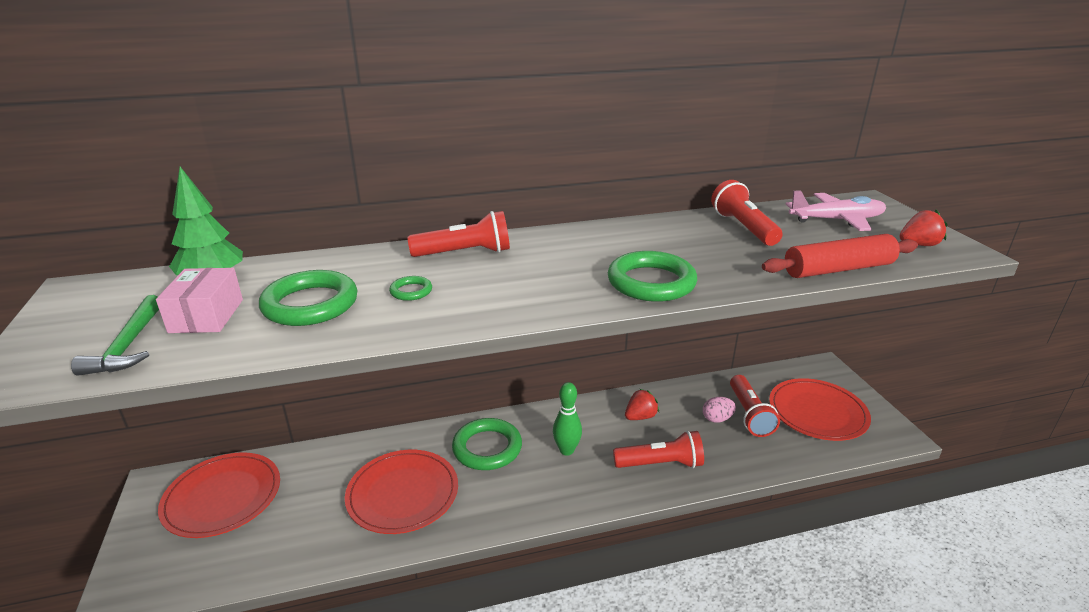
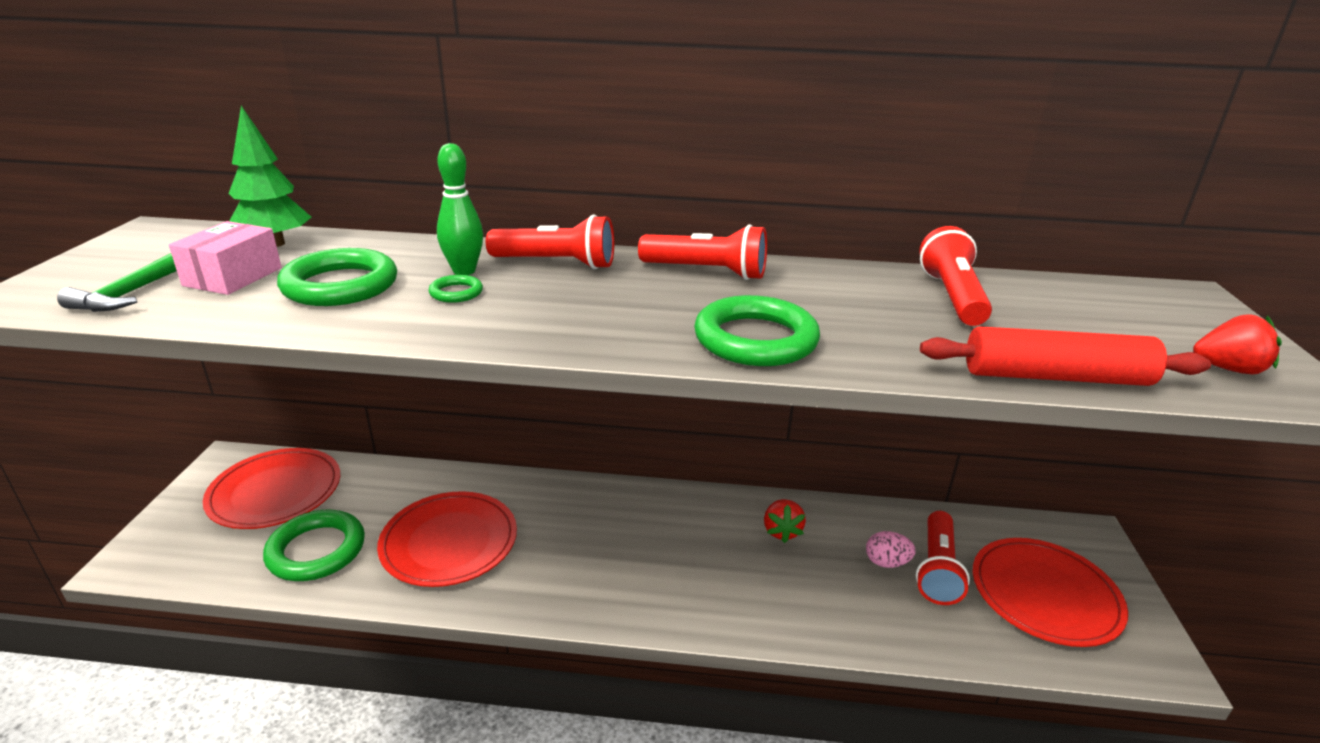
camera: 20 degrees right, 0 degrees up
green ring [452,418,522,470] -> green ring moved to [263,510,365,581]
green bowling pin [553,382,582,456] -> green bowling pin moved to [437,143,483,275]
red flashlight [613,430,704,468] -> red flashlight moved to [638,224,767,280]
red strawberry [625,389,659,420] -> red strawberry turned 105 degrees clockwise [764,499,806,543]
pink plane [786,190,886,231] -> none

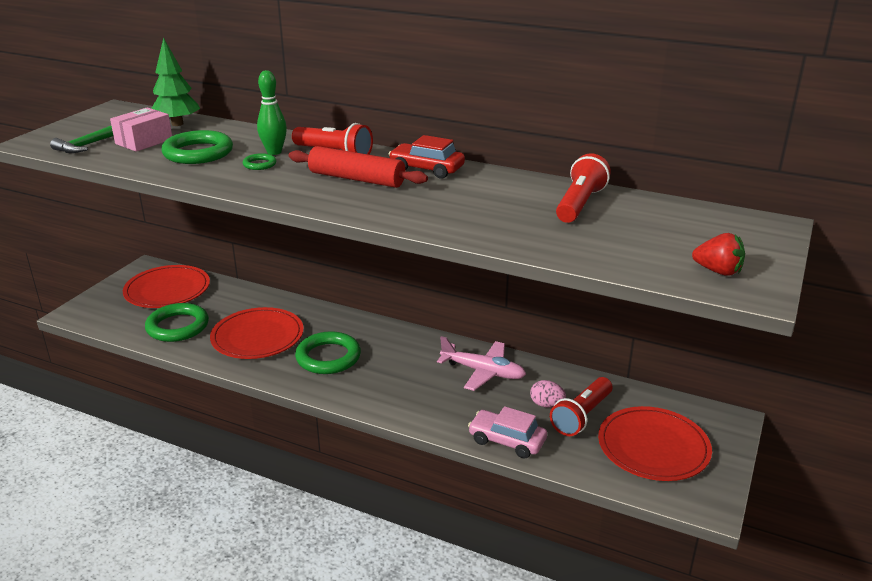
camera: 20 degrees right, 0 degrees up
red flashlight [638,224,767,280] -> red car [389,135,465,179]
green ring [694,295,820,366] -> green ring moved to [295,331,361,374]
red strawberry [764,499,806,543] -> pink plane [437,336,526,391]
red rolling pin [920,326,1211,386] -> red rolling pin moved to [289,146,428,188]
none -> pink car [468,406,547,459]

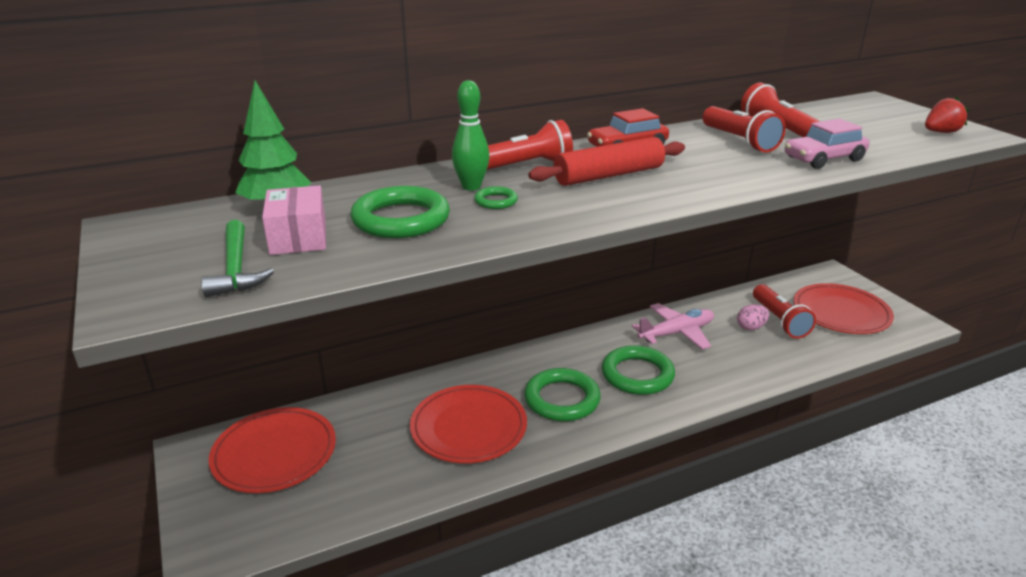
camera: 50 degrees left, 0 degrees up
green ring [145,303,209,342] -> green ring moved to [602,345,675,395]
pink car [468,406,547,459] -> pink car moved to [785,119,869,169]
none -> red flashlight [702,106,786,152]

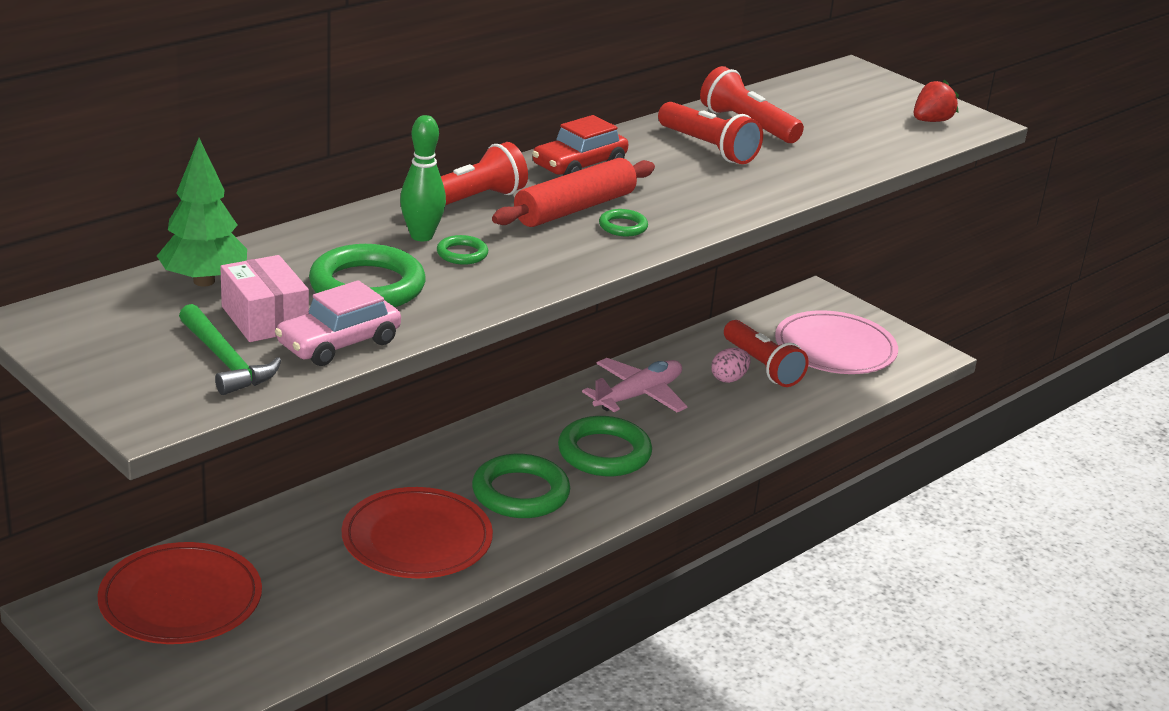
camera: 20 degrees left, 0 degrees up
pink car [785,119,869,169] -> pink car moved to [275,280,401,366]
red plate [793,283,894,334] -> pink plate [775,310,898,374]
none -> green ring [599,209,648,236]

